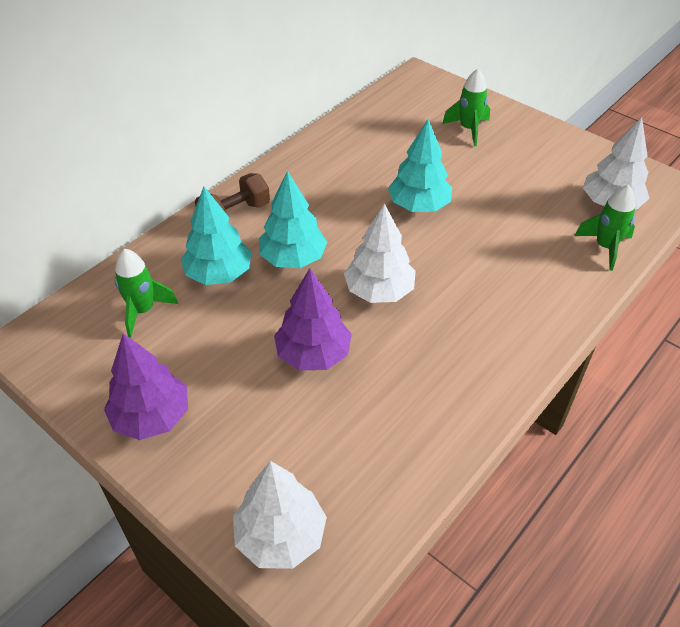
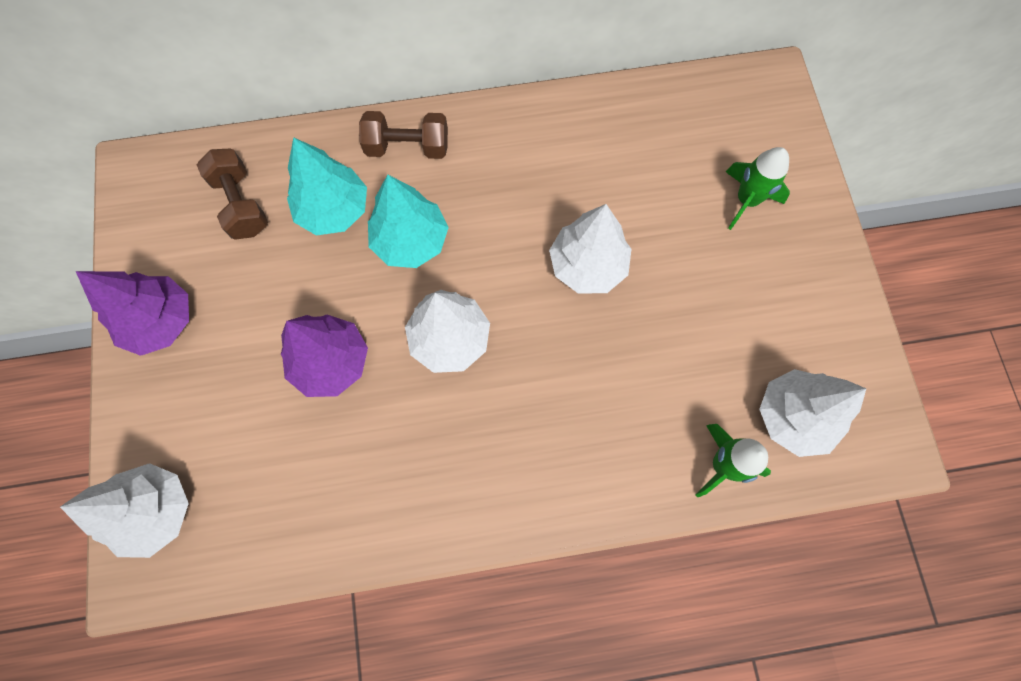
camera: 40 degrees right, 25 degrees up
green rocket [115,249,178,338] -> brown dumbbell [197,149,268,240]
turquoise tree [388,119,452,212] -> white tree [549,204,631,294]

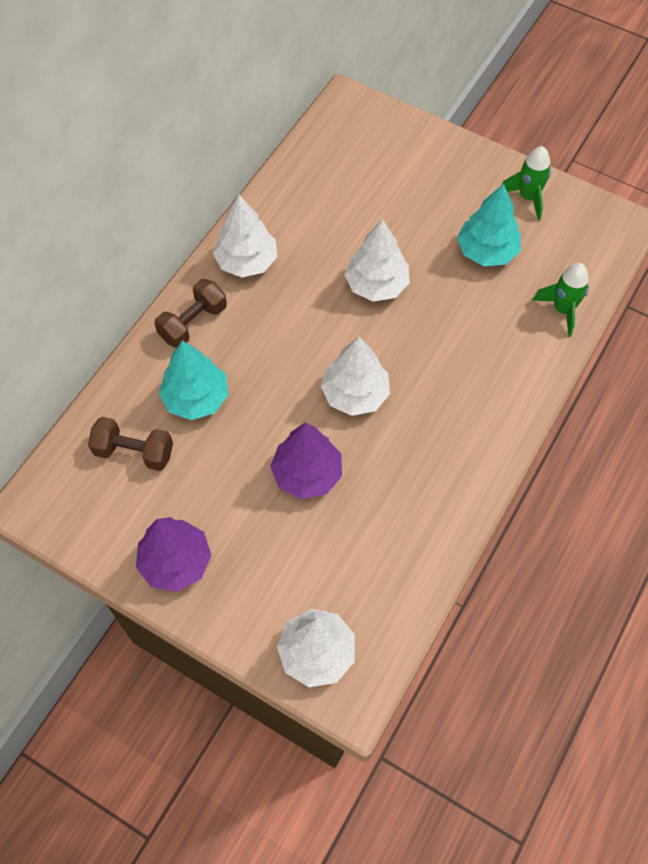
camera: 50 degrees left, 10 degrees down
turquoise tree [368,174,449,268] -> turquoise tree moved to [457,184,521,266]
green rocket [726,147,790,230] -> green rocket moved to [502,146,551,221]
white tree [759,369,866,457] -> white tree moved to [213,195,277,278]

